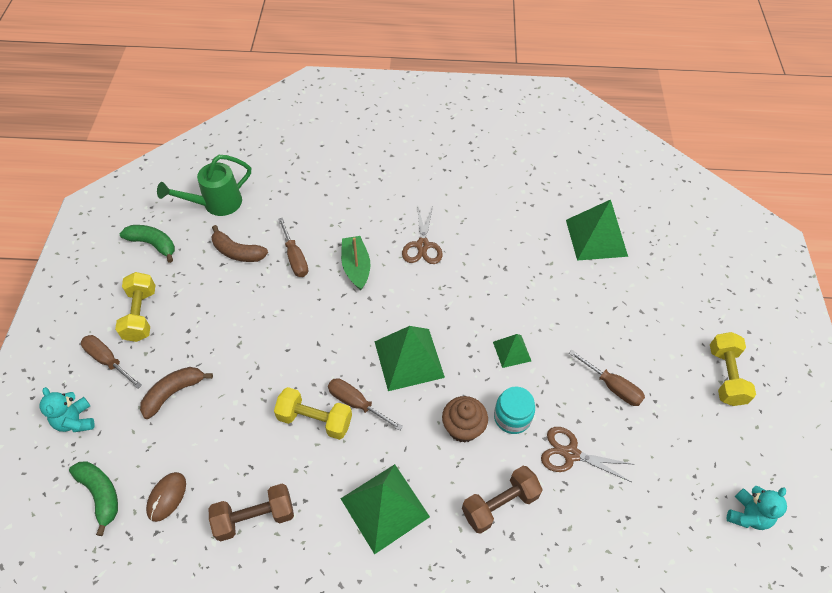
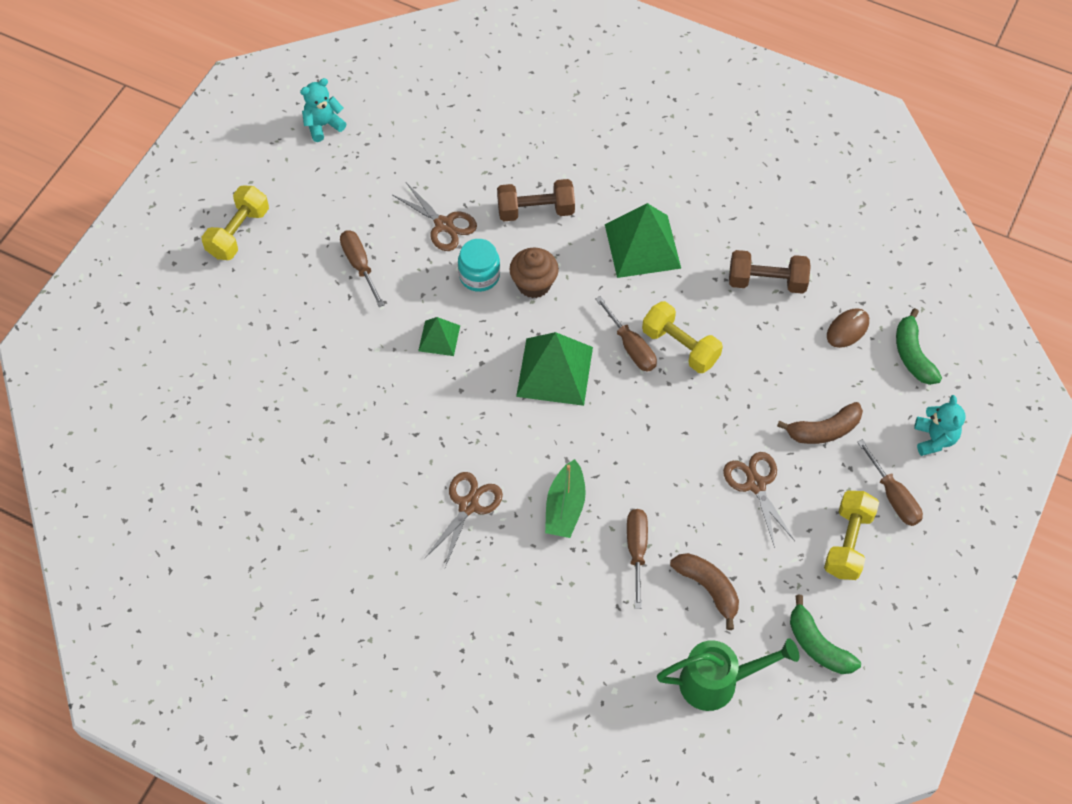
camera: 155 degrees left, 5 degrees up
green pyramid [566,199,628,261] -> none
none -> brown scissors [723,452,795,548]

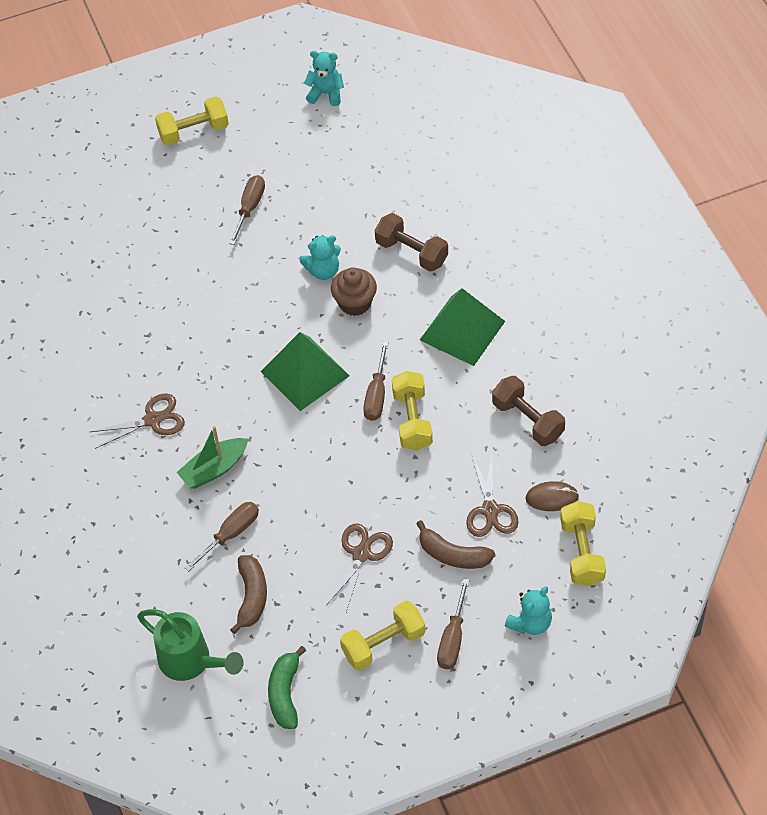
camera: 45 degrees right, 5 degrees down
brown scissors [392,182,477,251] -> brown scissors moved to [466,455,519,537]
green pyramid [418,317,460,356] -> none
turquoise jar [458,239,500,292] -> turquoise teddy bear [300,235,341,280]
green banana [896,308,942,385] -> yellow dumbbell [560,501,606,586]

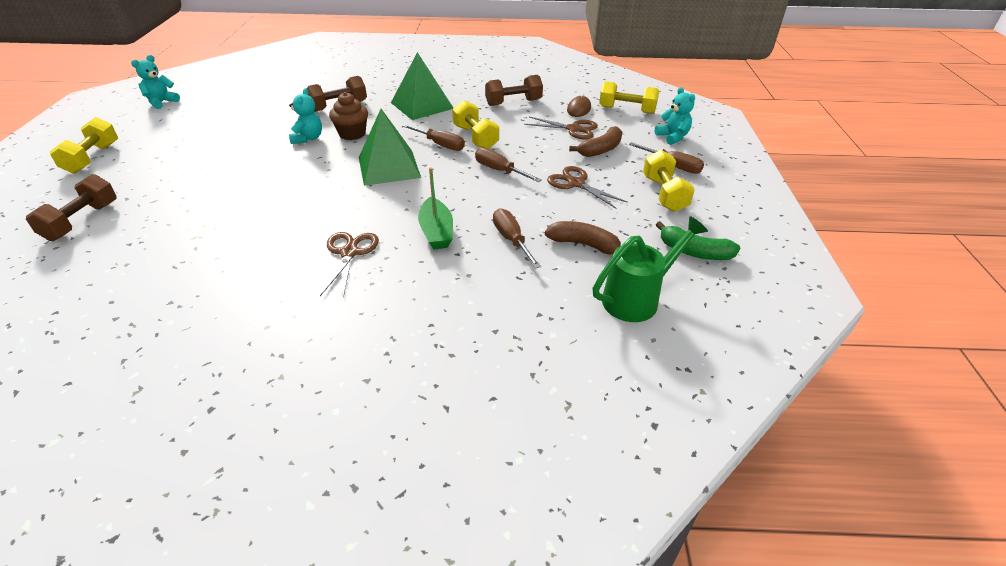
camera: 70 degrees left, 15 degrees down
brown screwdriver [229,175,265,245] -> brown screwdriver moved to [475,148,542,182]
yellow dumbbell [392,371,433,451] -> yellow dumbbell turned 45 degrees clockwise [452,100,499,149]
none -> brown dumbbell [26,174,117,241]

